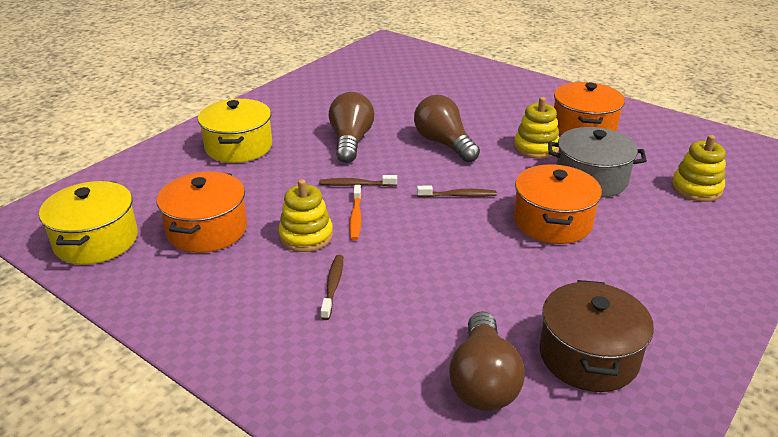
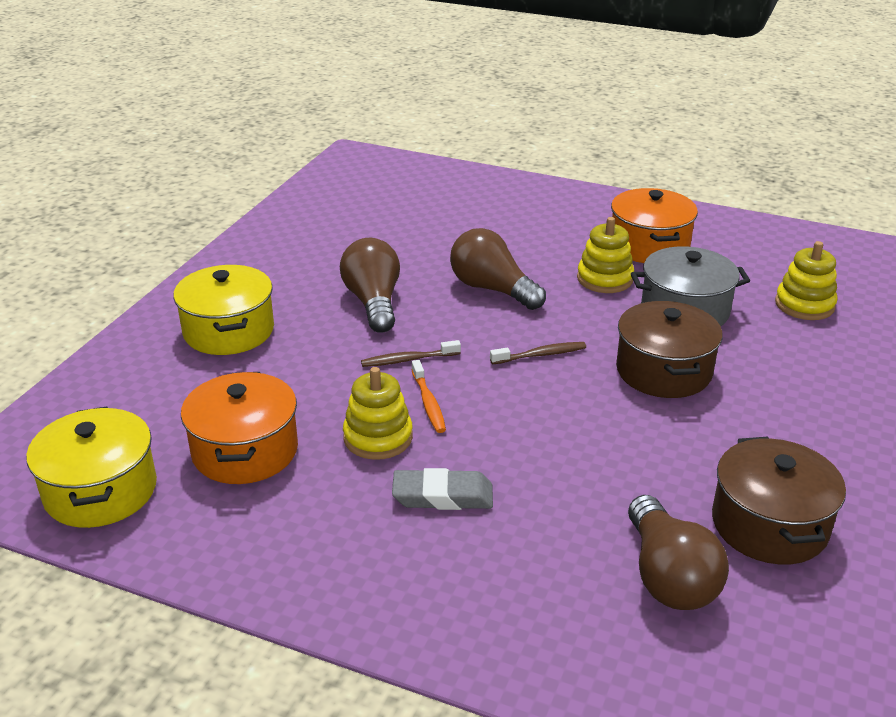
camera: 15 degrees left, 0 degrees up
brown toothbrush [321,255,343,320] -> grey eraser [392,468,493,510]
orange pot [514,164,602,244] -> brown pot [616,301,723,398]

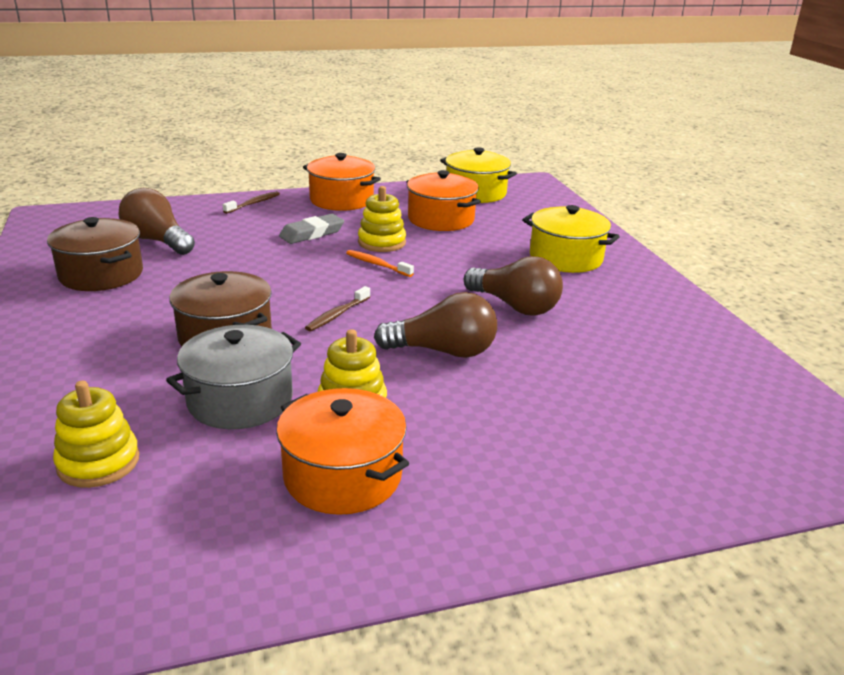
camera: 140 degrees right, 5 degrees down
brown toothbrush [361,340,461,367] -> brown toothbrush moved to [223,191,280,214]
none -> orange pot [303,153,381,211]

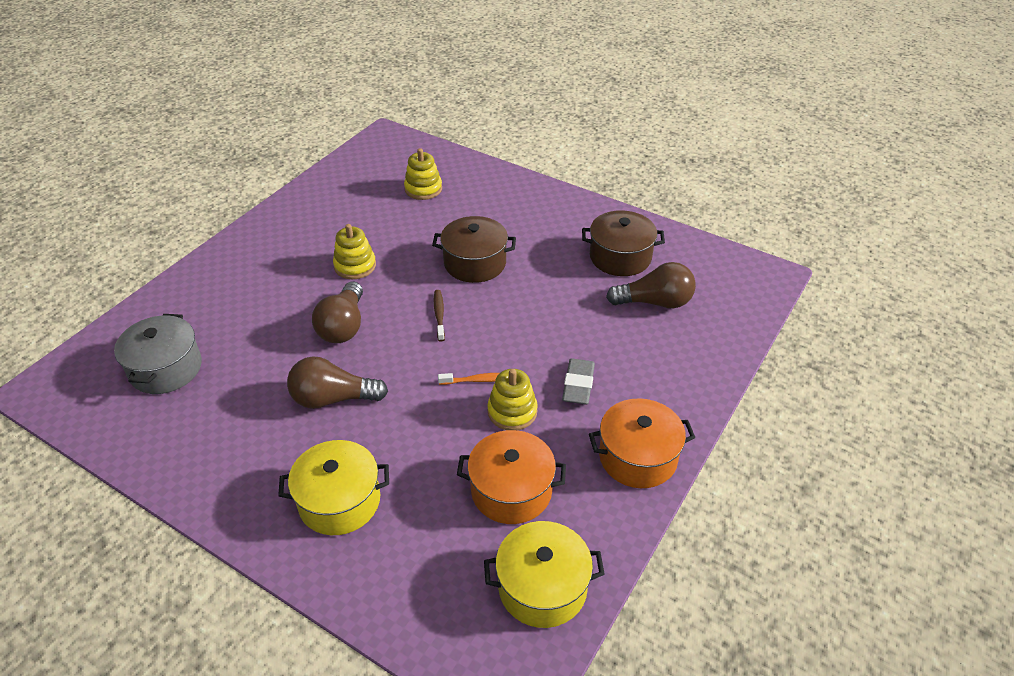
camera: 140 degrees right, 15 degrees up
grey pot [166,325,301,429] -> grey pot moved to [114,314,202,394]
brown toothbrush [223,191,280,214] -> none
orange pot [276,388,409,515] -> none
brown light bulb [374,292,497,358] -> brown light bulb turned 45 degrees counterclockwise [312,281,363,343]

